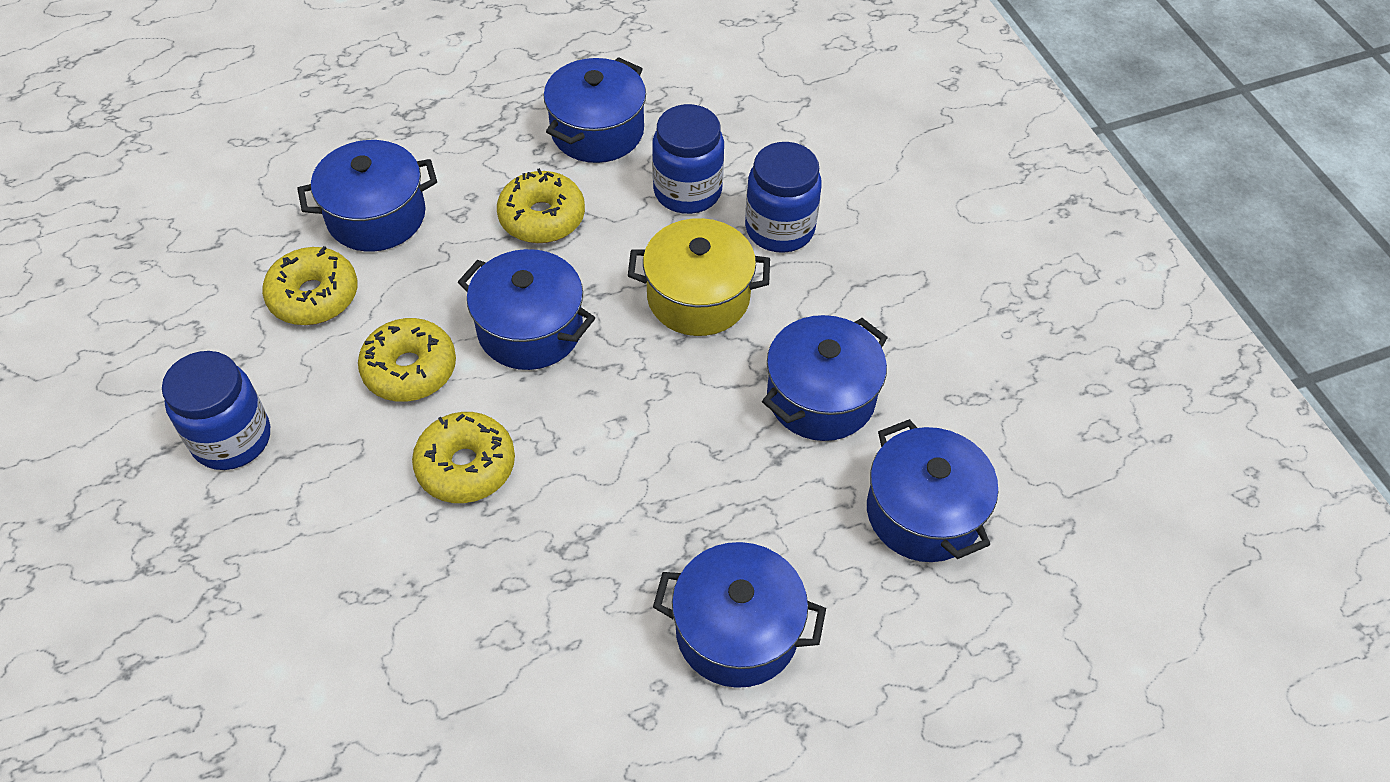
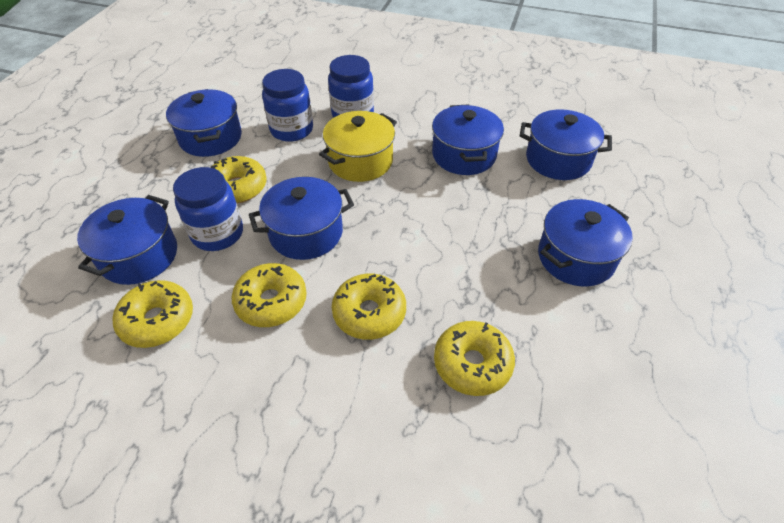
camera: 50 degrees left, 5 degrees down
blue jar [162,351,270,470] -> blue jar moved to [173,167,243,251]
none -> yellow donut [434,321,515,396]

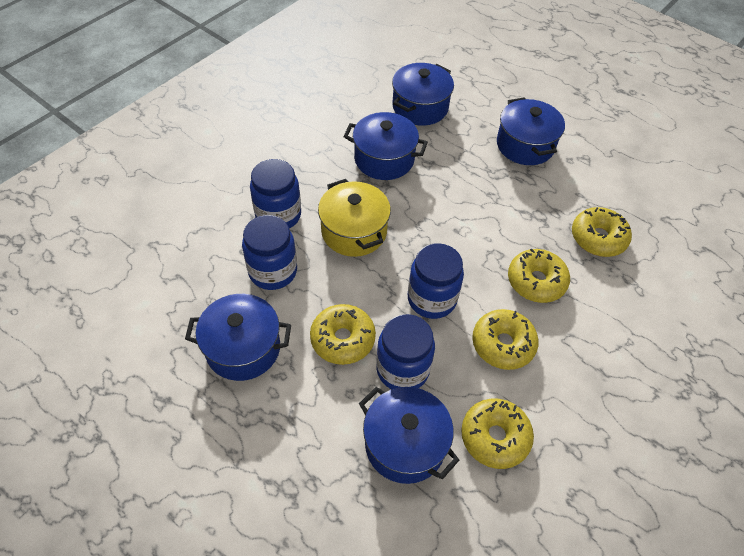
camera: 70 degrees left, 5 degrees up
blue pot [249,177,354,260] -> blue jar [408,243,464,319]

